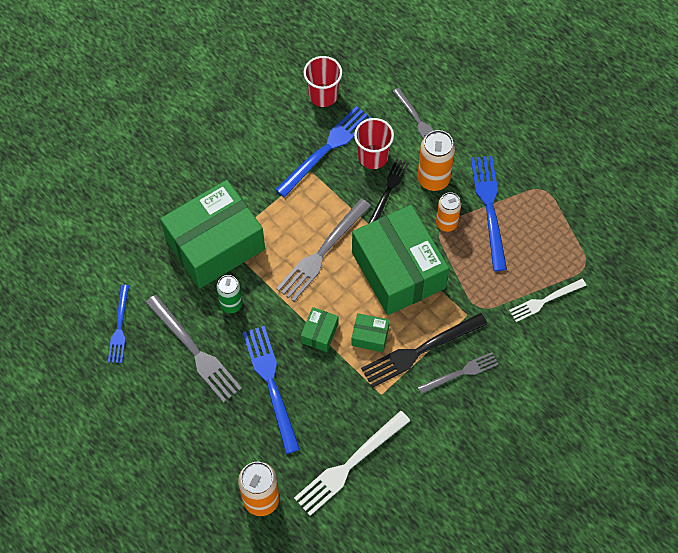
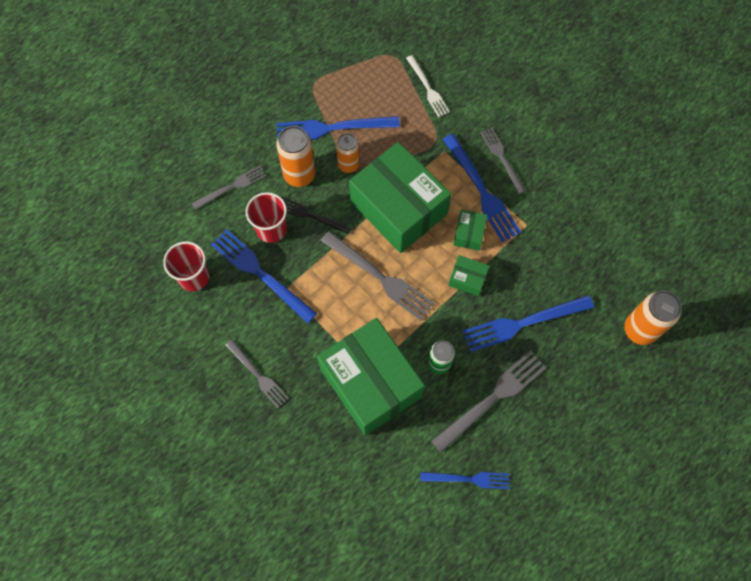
camera: 90 degrees left, 5 degrees up
white fork [294,411,410,516] -> none
green box [352,205,449,315] -> green box turned 75 degrees clockwise [349,142,451,253]
black fork [361,313,488,388] -> blue fork [443,134,521,242]
none -> grey fork [225,339,289,408]

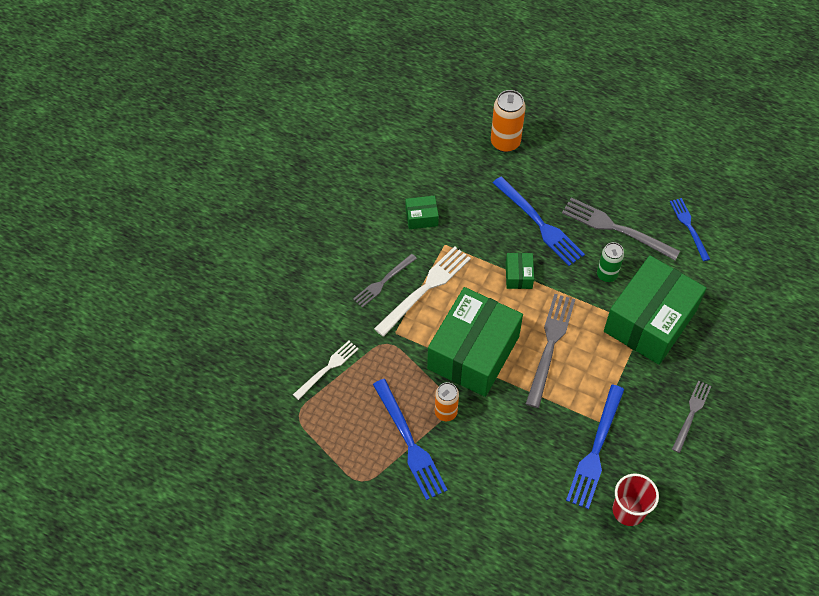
camera: 110 degrees left, 10 degrees down
grey fork [192,166,266,210] -> none
red cup [246,192,287,243] -> none
orange can [276,126,316,187] -> none
black fork [281,197,352,234] -> none
blue fork [443,134,521,242] -> white fork [374,246,471,337]
green box [453,209,487,251] -> green box moved to [406,195,439,229]

